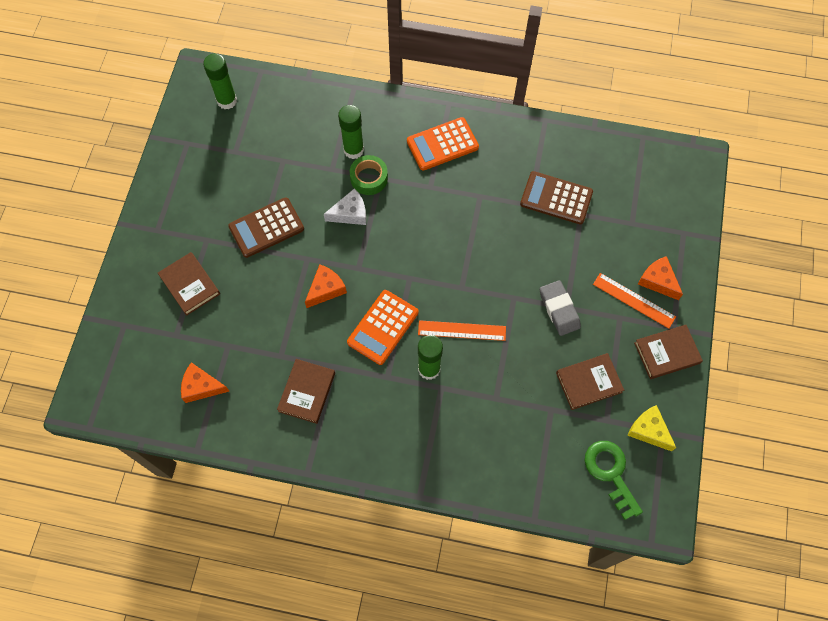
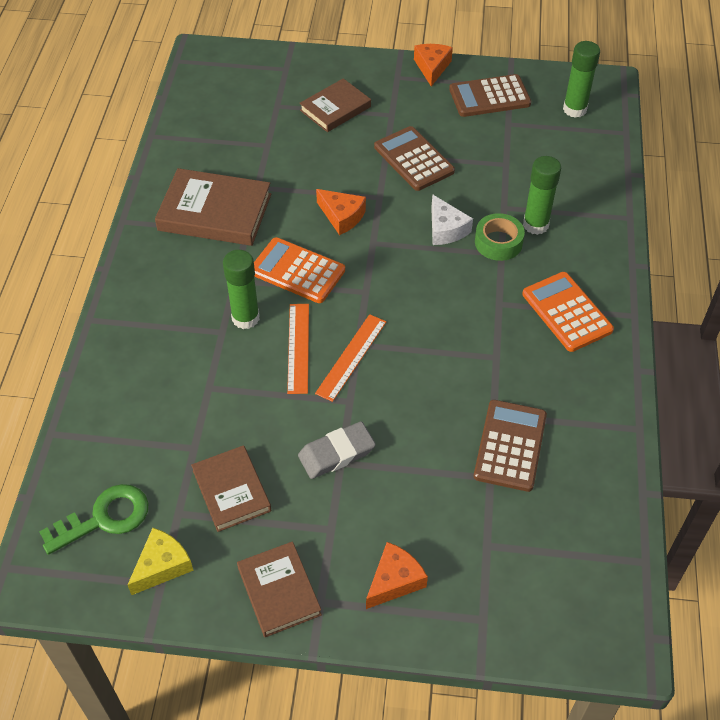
camera: 85 degrees right, 15 degrees down
orange cheese [181,362,229,403] -> orange cheese moved to [414,44,453,86]
brown book [277,359,335,424] -> brown book [155,168,271,246], size x1.56
orange ruler [593,273,676,329] -> orange ruler moved to [315,314,386,402]
none -> brown calculator [449,74,531,117]

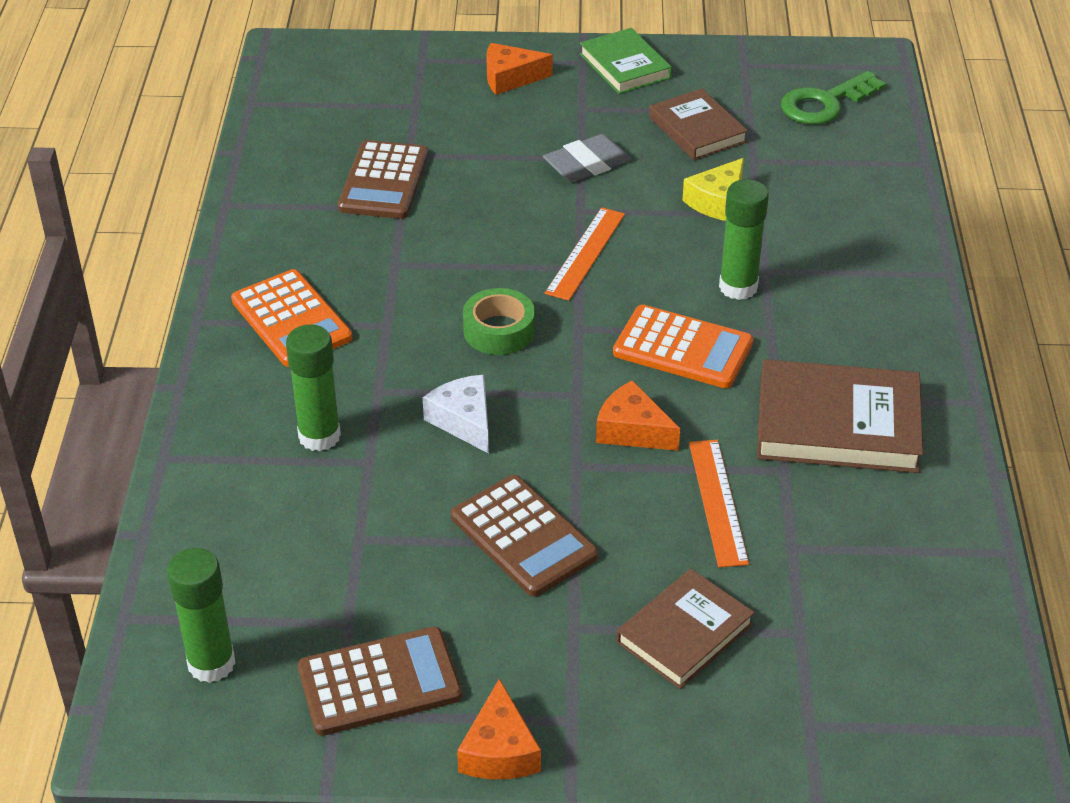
camera: 175 degrees right, 10 degrees down
yellow cheese [128,528,194,595] -> yellow cheese moved to [682,158,744,221]
brown book [237,541,322,637] -> green book [580,28,672,94]
orange ruler [287,304,309,394] -> orange ruler moved to [689,440,749,567]
orange cheese [366,542,428,609] -> orange cheese turned 45 degrees clockwise [486,43,553,95]
green tape [475,213,525,261] -> green tape moved to [463,288,535,355]

